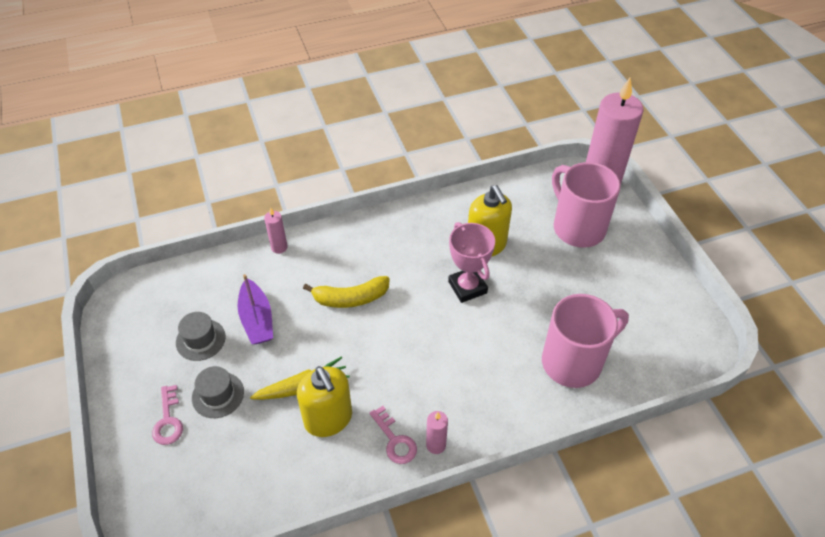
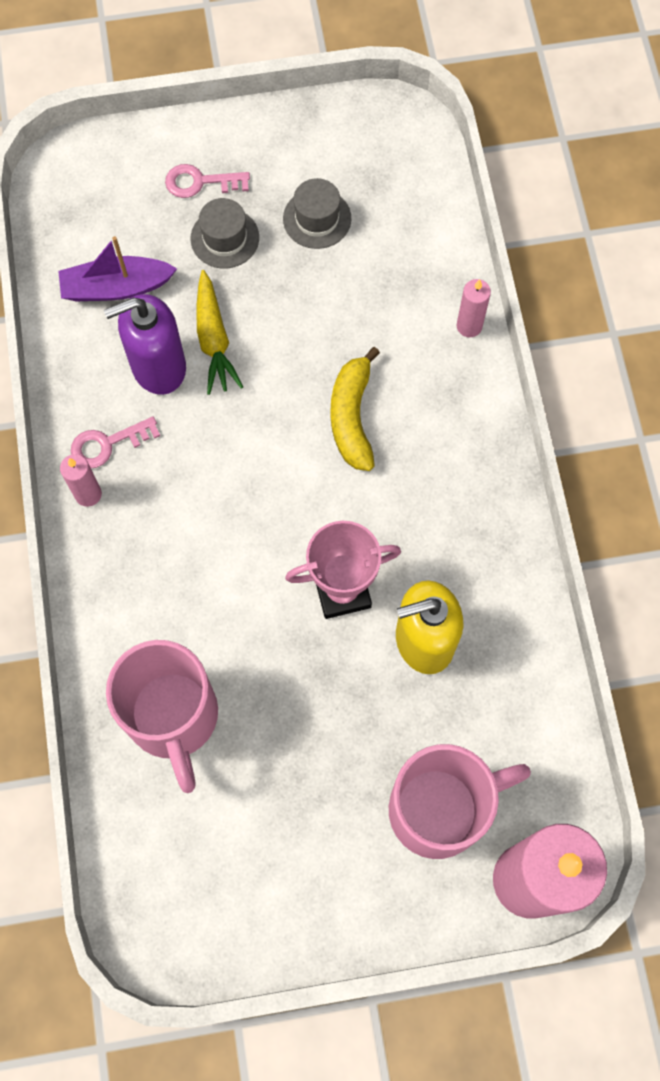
camera: 100 degrees right, 20 degrees up
purple boat [238,274,273,344] -> purple boat moved to [58,236,177,301]
yellow soap dispenser [297,366,352,437] -> purple soap dispenser [104,294,186,395]

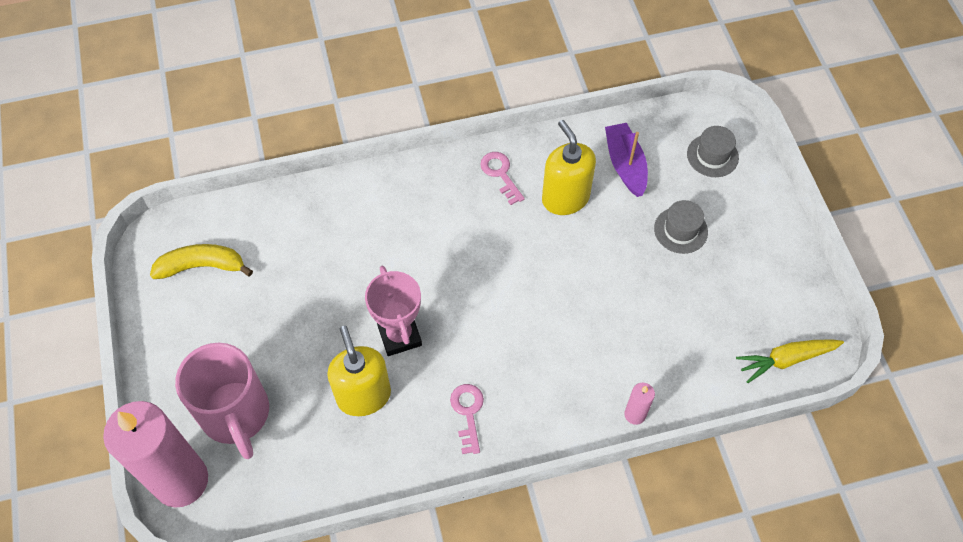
camera: 85 degrees right, 10 degrees down
pink candle [60,454,102,507] -> none
purple soap dispenser [104,294,186,395] -> yellow soap dispenser [542,120,596,215]
pink mug [106,640,218,793] -> none
pink key [165,164,250,198] -> pink key moved to [450,384,484,454]
yellow carrot [196,270,243,395] -> yellow carrot moved to [736,339,844,383]
grey hat [283,178,351,249] -> grey hat moved to [687,126,739,177]
yellow banana [331,347,380,471] -> yellow banana moved to [150,244,253,279]

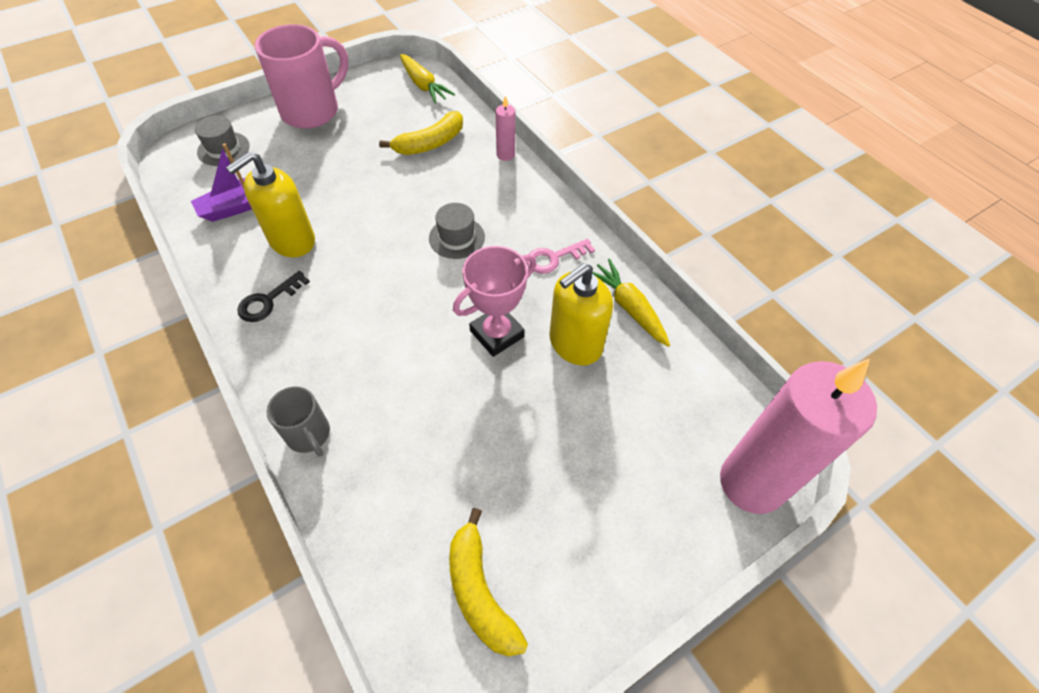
camera: 110 degrees left, 5 degrees down
pink mug [175,343,269,459] -> pink mug moved to [255,24,348,129]
pink key [480,152,525,205] -> black key [237,271,310,322]
grey hat [654,200,708,254] -> grey hat moved to [429,203,485,259]
none -> grey mug [266,386,330,457]
none -> yellow banana [379,111,463,155]
none -> yellow carrot [592,259,670,347]

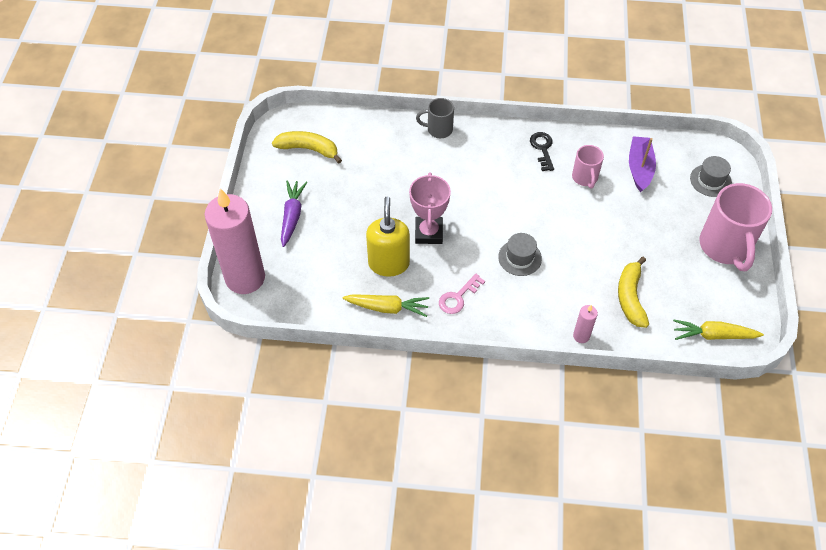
camera: 130 degrees right, 0 degrees up
yellow soap dispenser [226,151,315,257] -> pink mug [572,145,604,189]
pink key [526,239,595,274] -> pink key turned 150 degrees counterclockwise [439,274,485,314]
none -> purple carrot [281,180,307,247]

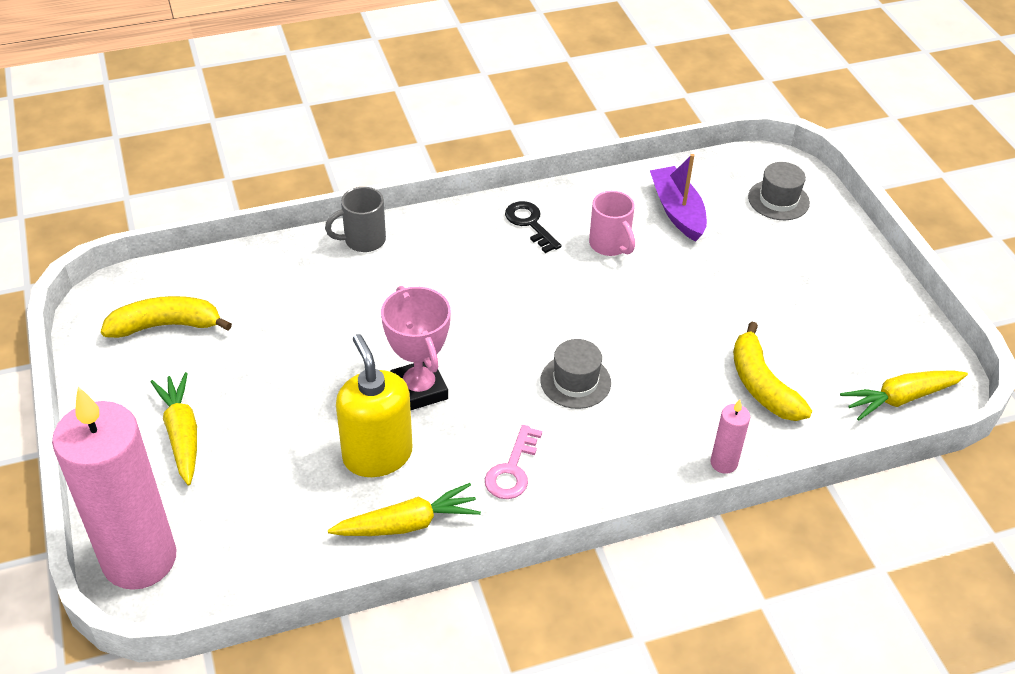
camera: 25 degrees left, 10 degrees down
purple carrot [281,180,307,247] -> yellow carrot [150,372,197,486]
pink mug [699,183,772,271] -> none

